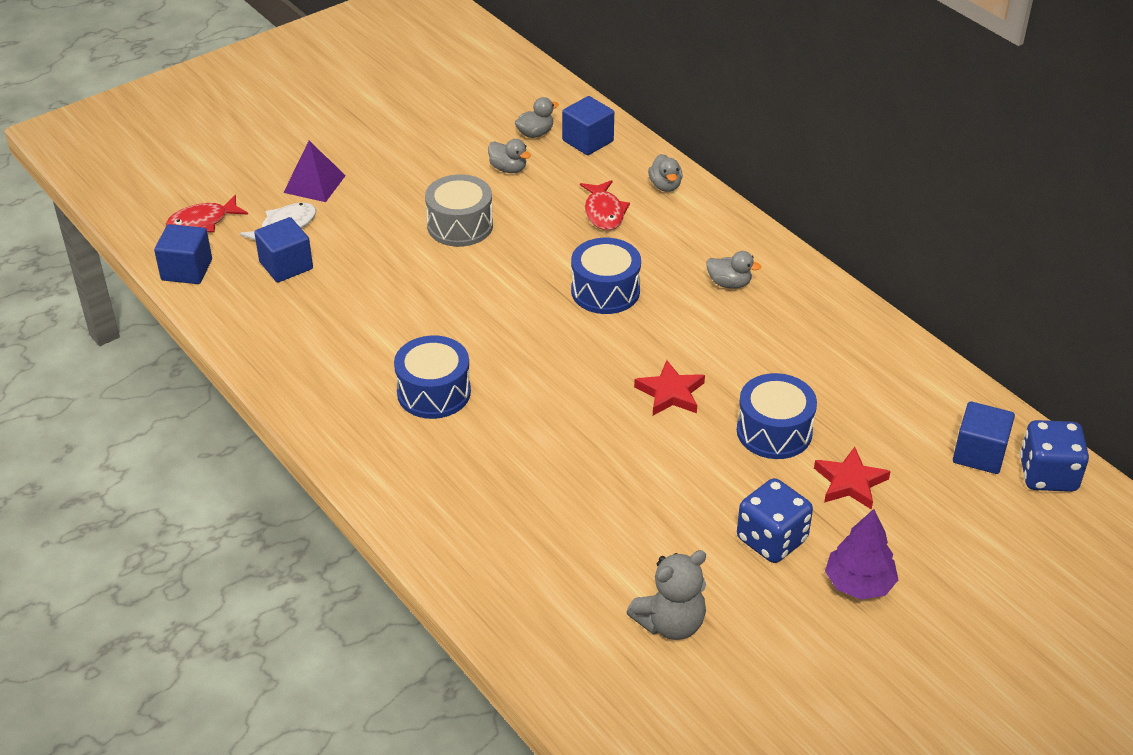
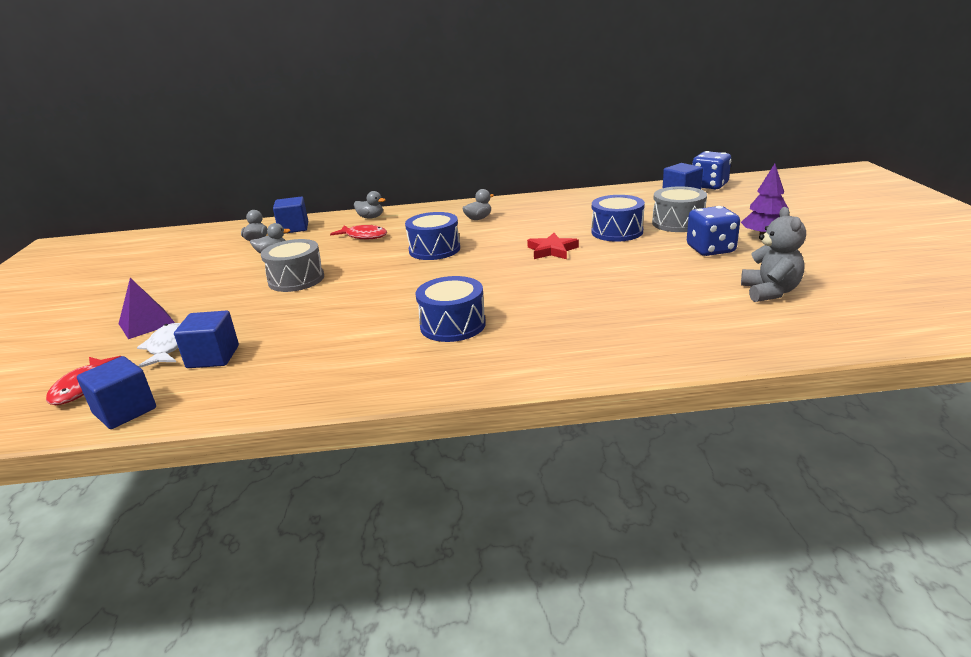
camera: 55 degrees left, 15 degrees down
red star [814,447,891,510] -> grey drum [652,186,707,232]

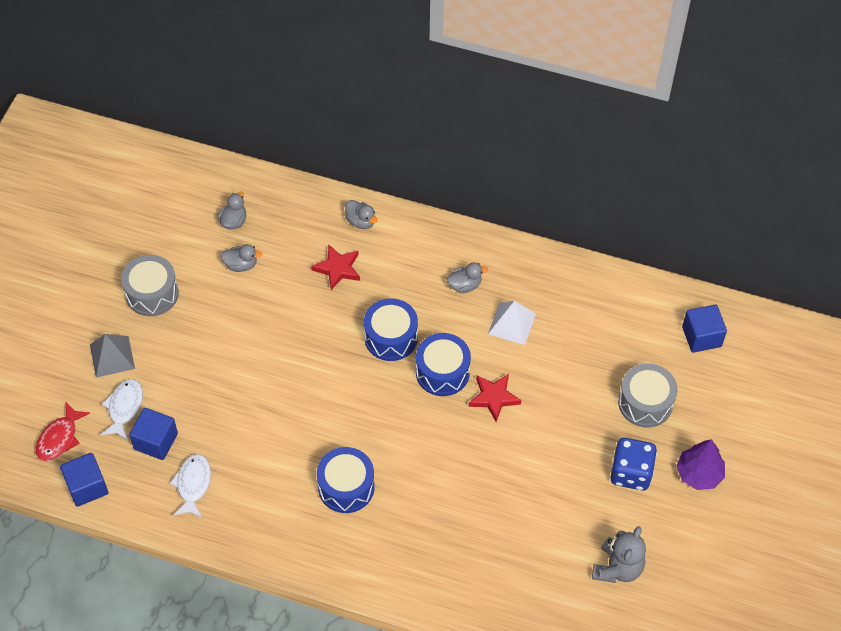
camera: 20 degrees right, 30 degrees up
purple pyramid [119,278,175,339] -> grey pyramid [90,334,135,378]
grey drum [261,239,324,292] -> grey drum moved to [121,255,179,316]
blue cube [273,197,308,234] -> none
red fish [330,225,387,239] -> red star [311,244,360,290]
blue drum [591,195,645,242] -> blue drum moved to [416,333,471,396]
blue dice [692,151,731,190] -> none
none -> white fish [170,454,211,518]
none -> white pyramid [488,301,536,345]

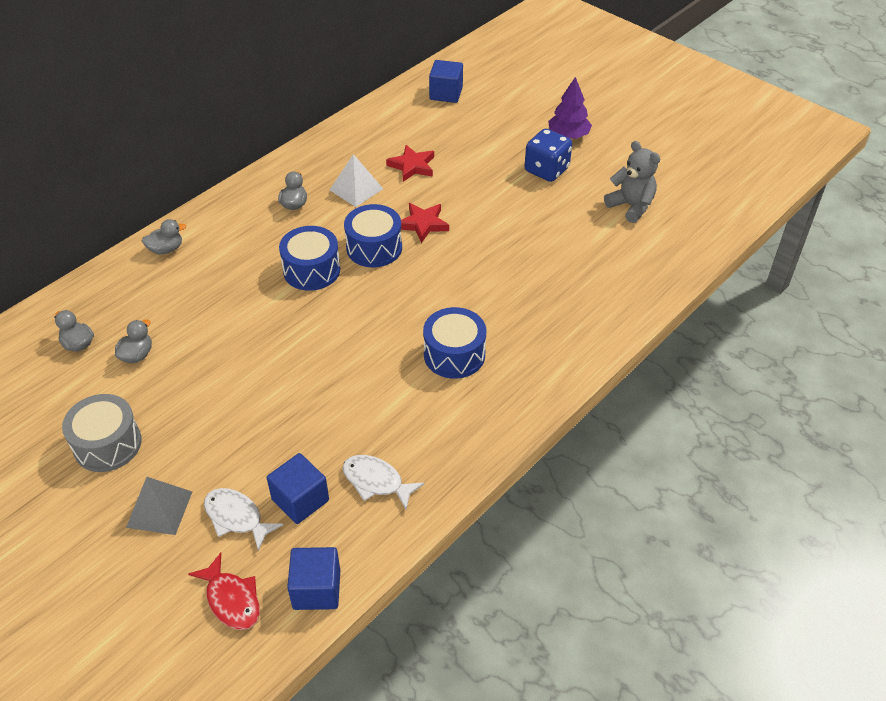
camera: 65 degrees left, 10 degrees down
red star [311,244,360,290] -> red star moved to [386,145,434,182]
grey drum [618,363,678,427] -> none

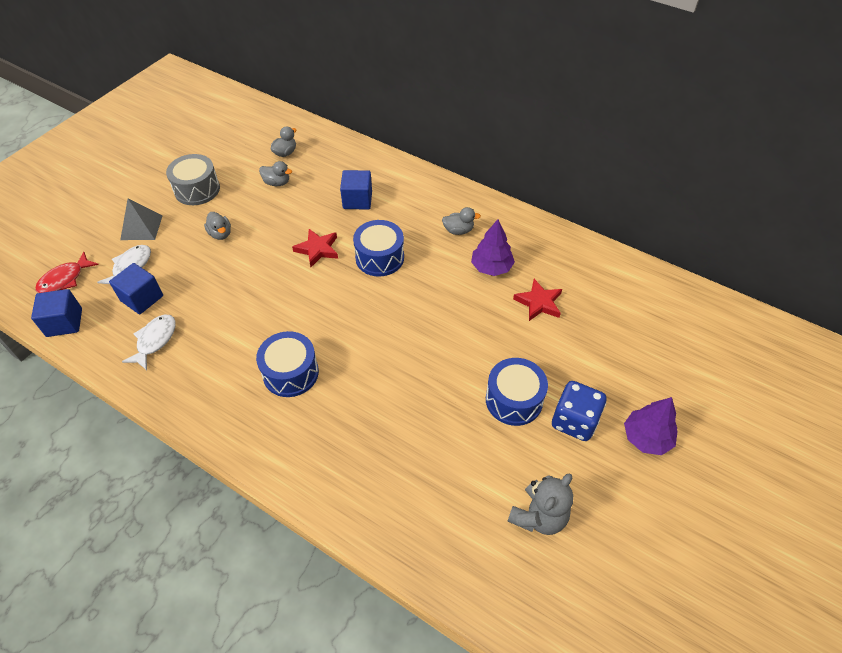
camera: 80 degrees right, 5 degrees up
grey duck [142,219,186,254] -> grey duck moved to [204,212,231,240]
white pyramid [330,154,383,207] -> purple tree [471,219,515,276]
blue drum [344,204,402,267] -> blue drum moved to [486,358,548,426]
red star [401,203,449,243] -> red star moved to [292,229,338,267]
blue cube [429,60,463,103] -> blue cube moved to [340,170,372,210]

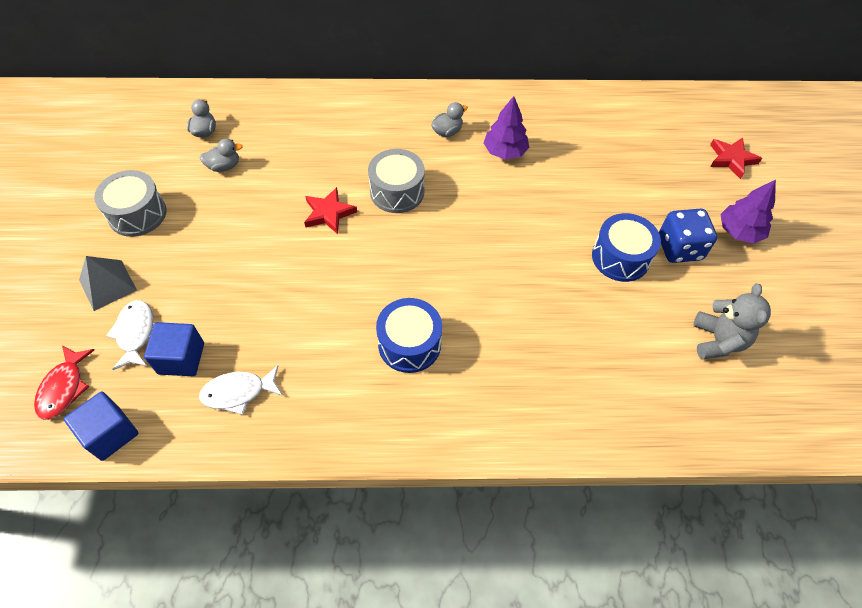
camera: 35 degrees left, 5 degrees up
white fish [122,314,176,370] -> white fish turned 90 degrees counterclockwise [199,365,283,415]
grey duck [204,212,231,240] -> none
blue cube [340,170,372,210] -> none
blue drum [353,220,404,277] -> grey drum [368,149,425,213]
red star [513,279,562,321] -> red star moved to [710,138,762,179]

